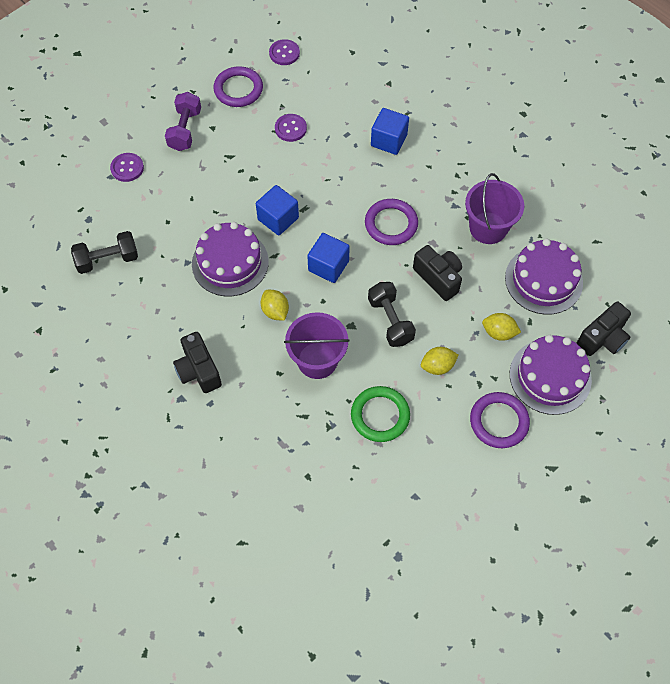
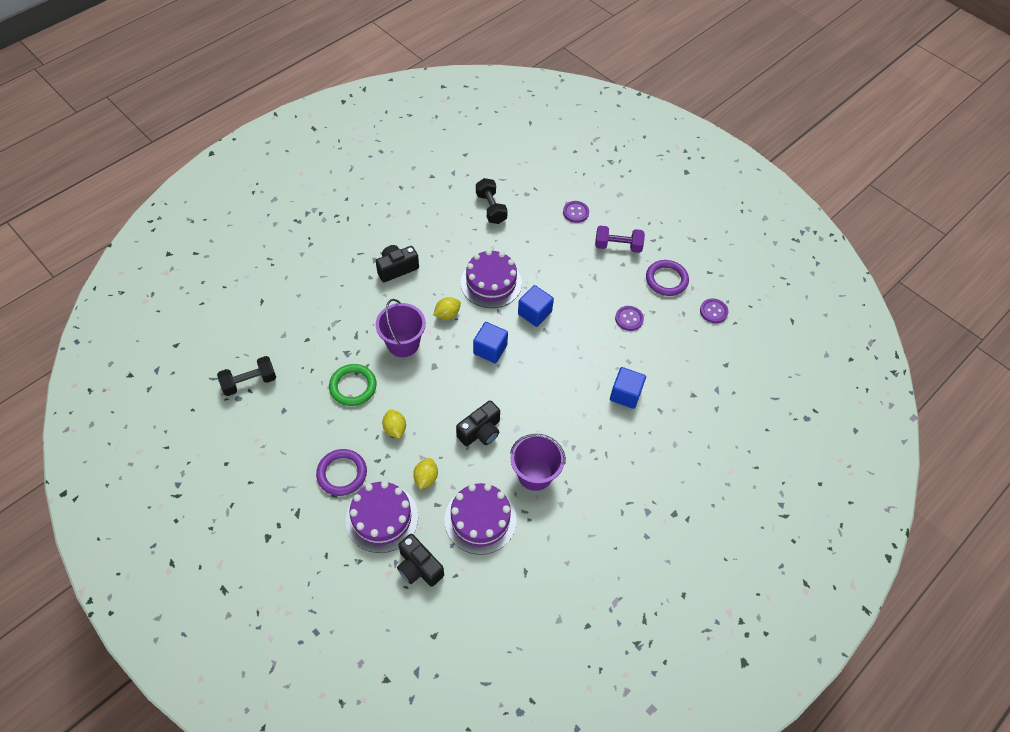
camera: 85 degrees right, 5 degrees down
purple ring [365,199,418,245] -> none
black dumbbell [368,282,416,347] -> black dumbbell moved to [217,356,276,396]

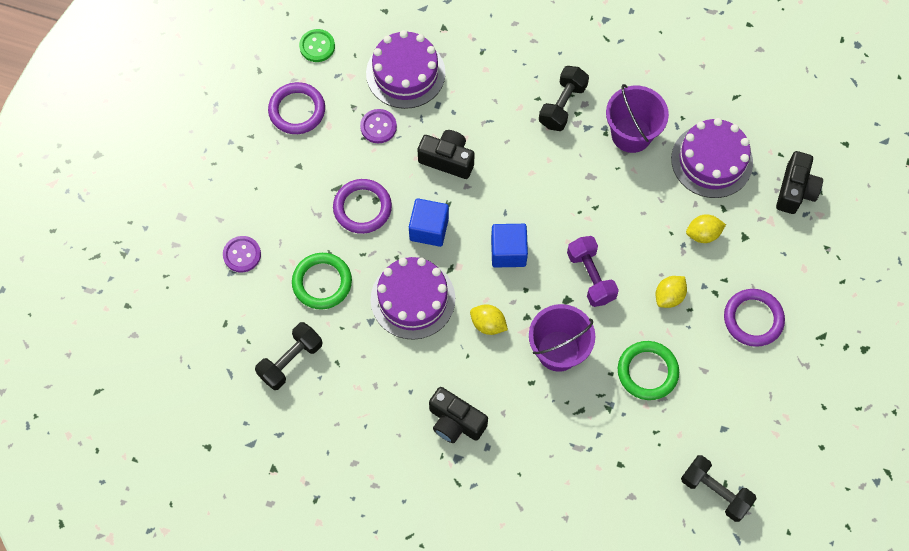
camera: 115 degrees left, 10 degrees up
purple cake [346,481,418,553] -> purple cake moved to [366,30,445,109]
black camera [456,400,500,446] -> black camera moved to [417,130,475,179]
purple dumbbell [595,226,645,253] -> purple dumbbell moved to [567,236,619,307]
blue cube [610,367,646,409] -> none
purple button [700,299,729,323] -> green button [299,29,335,62]
none -> green ring [292,253,352,309]
none -> purple ring [333,179,392,234]
none -> black dumbbell [539,66,589,131]

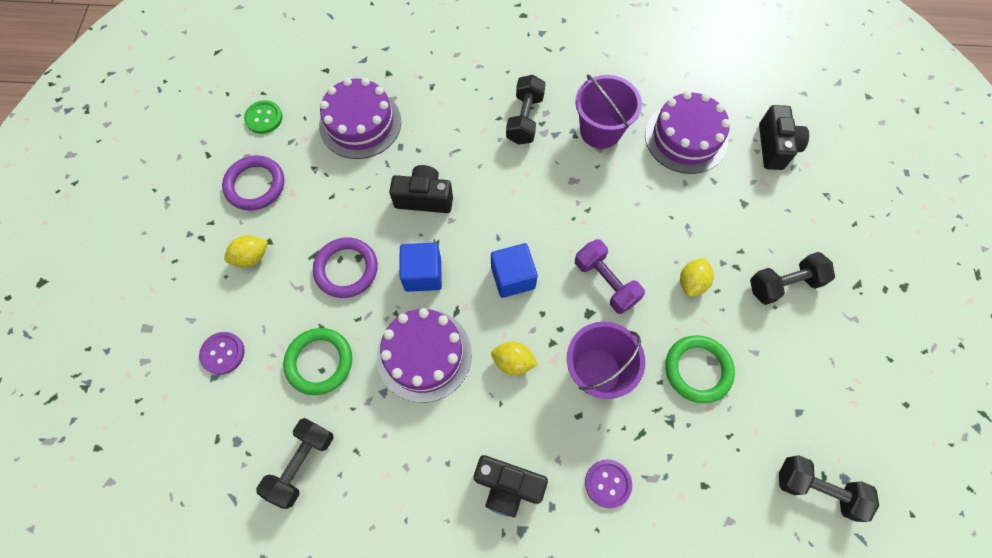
camera: 15 degrees left, 0 degrees up
purple button [360,109,397,143] -> purple button moved to [585,459,632,508]
yellow lemon [686,214,726,243] -> yellow lemon moved to [224,235,268,267]
purple ring [724,289,785,347] -> black dumbbell [750,252,835,305]

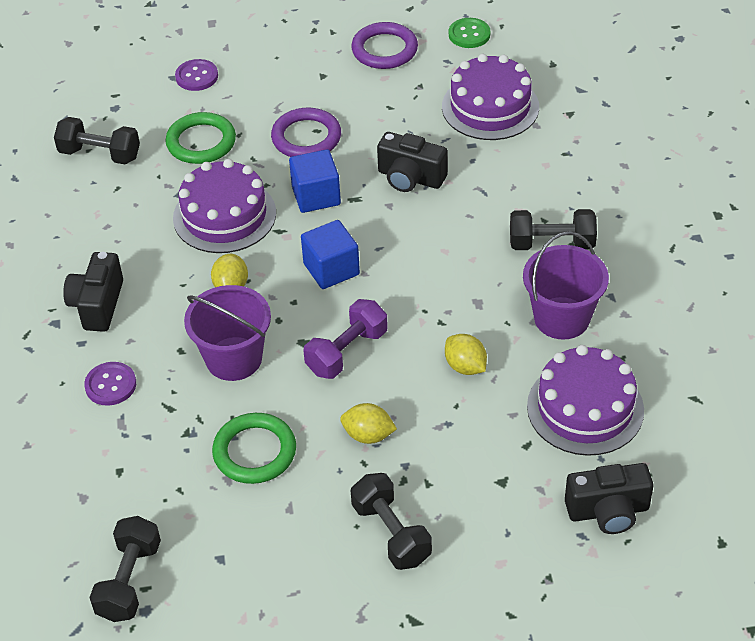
camera: 80 degrees right, 20 degrees down
yellow lemon [224,235,268,267] -> yellow lemon moved to [445,334,487,375]
black camera [389,165,453,213] -> black camera turned 120 degrees clockwise [377,132,448,192]

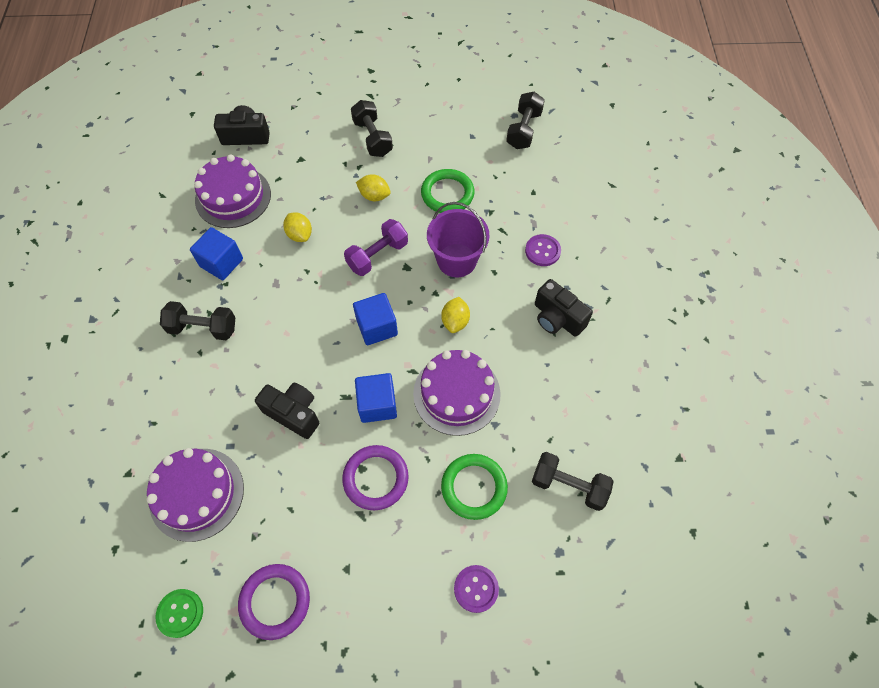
camera: 175 degrees left, 15 degrees up
black camera [63,252,123,332] -> black camera turned 120 degrees clockwise [535,279,593,337]
purple bucket [523,231,609,340] -> blue cube [190,227,243,280]

